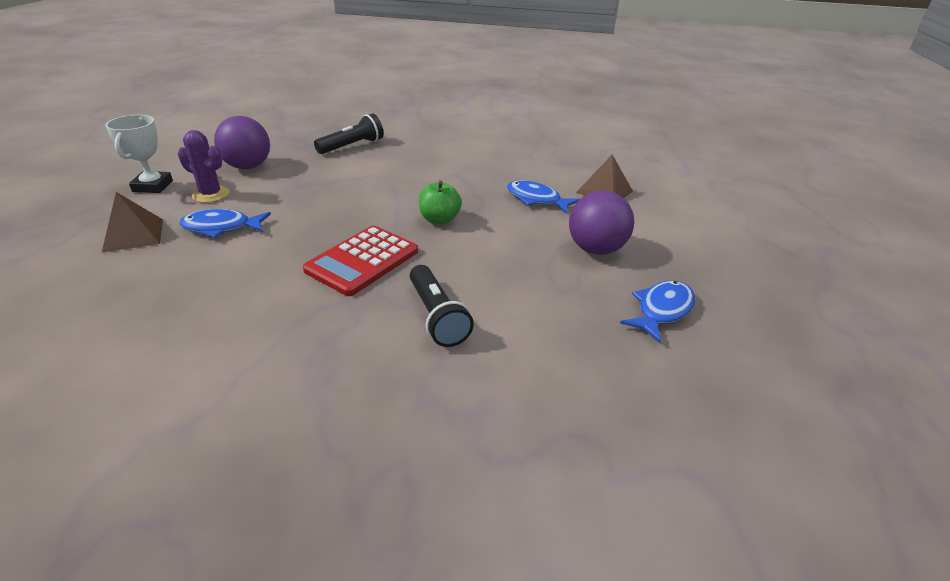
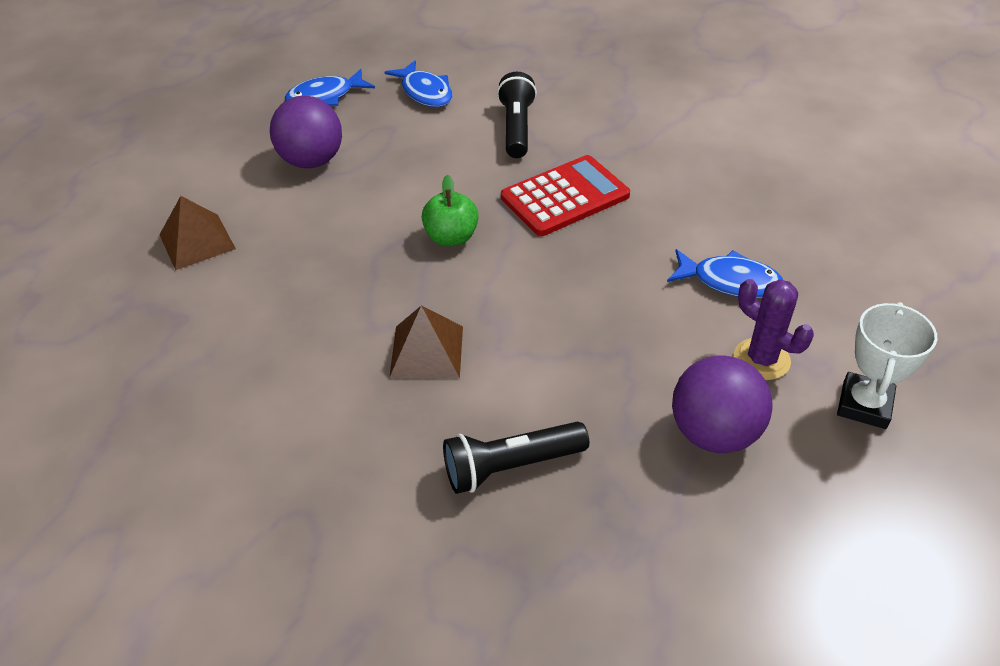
camera: 155 degrees left, 10 degrees up
brown pyramid [102,192,163,253] -> brown pyramid moved to [389,306,463,378]
blue fish [507,180,580,214] -> blue fish moved to [385,60,452,107]

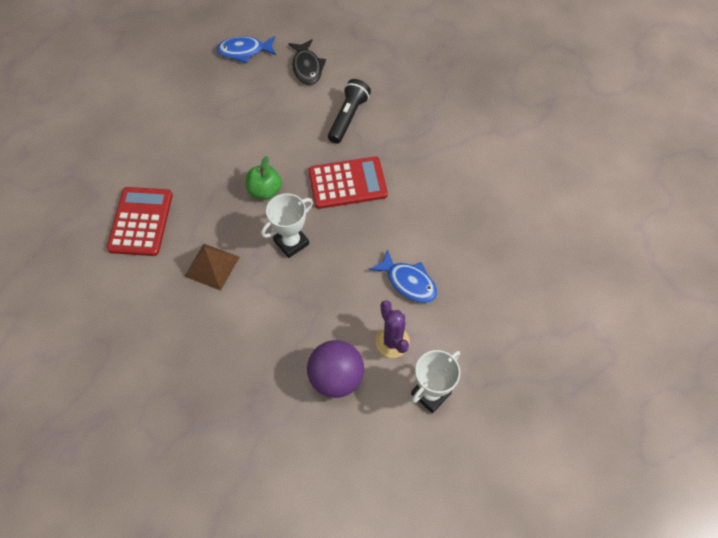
camera: 20 degrees right, 15 degrees up
brown pyramid [159,196,236,270] -> none
purple ball [270,96,342,168] -> none
blue fish [385,60,452,107] -> black fish [288,39,326,85]
black flashlight [443,421,589,494] -> none
none -> red calculator [107,187,173,256]
none -> white trophy [261,193,313,258]

